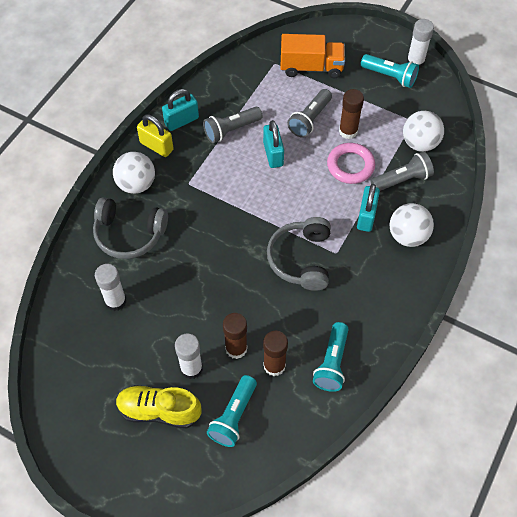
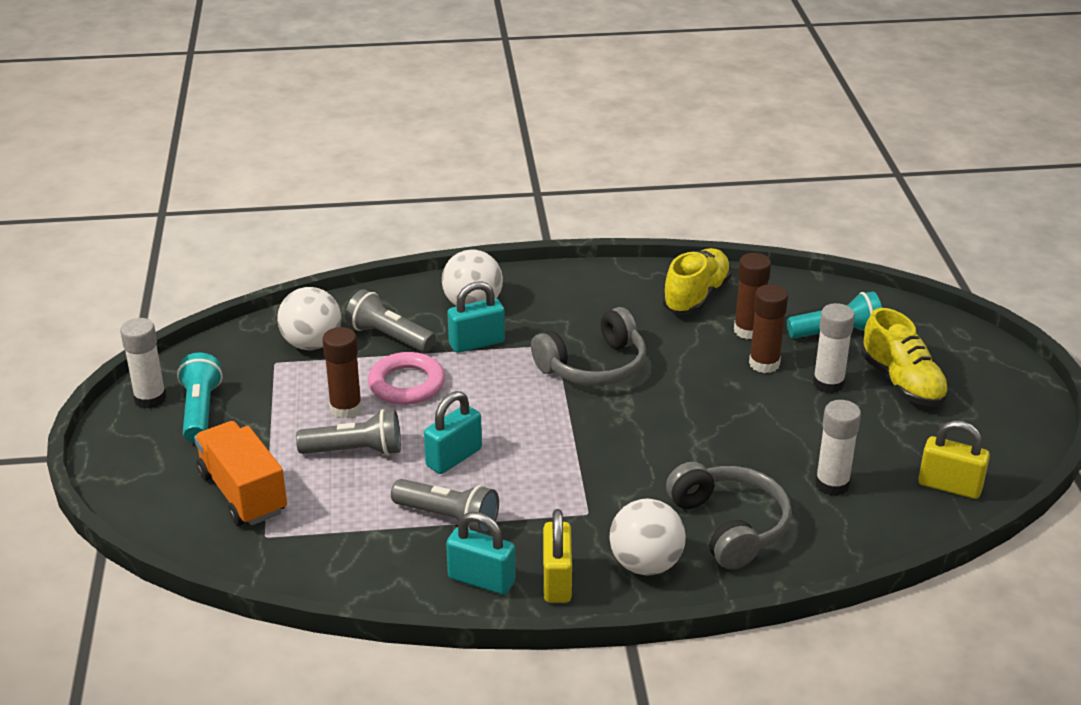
camera: 125 degrees left, 25 degrees down
turquoise flashlight [313,322,349,392] -> yellow shoe [662,248,732,314]
none -> yellow padlock [918,420,990,499]

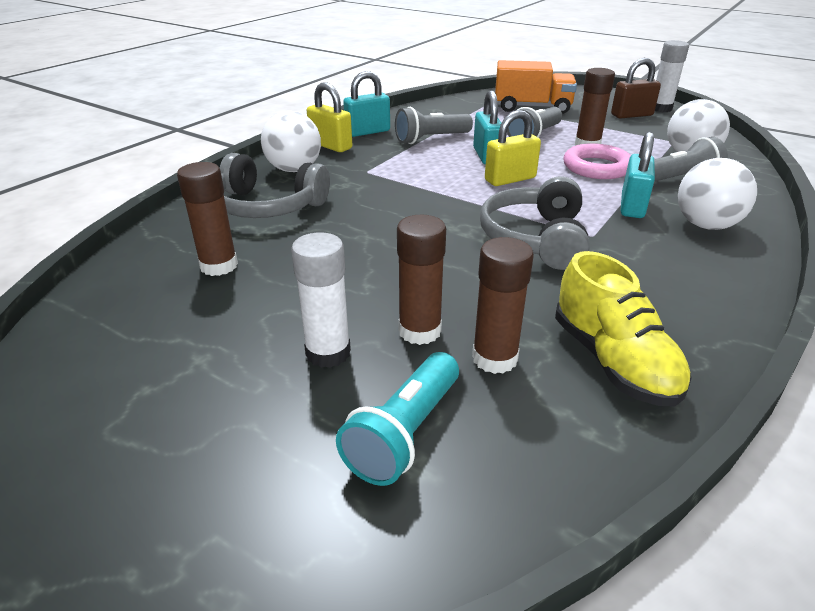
camera: 130 degrees right, 0 degrees up
turquoise flashlight [177,353,223,442] -> brown padlock [611,58,661,118]
white glue stick [815,400,861,496] -> brown glue stick [177,162,238,276]
yellow shoe [861,308,949,406] -> none
yellow padlock [918,420,990,499] -> yellow padlock moved to [485,110,541,186]

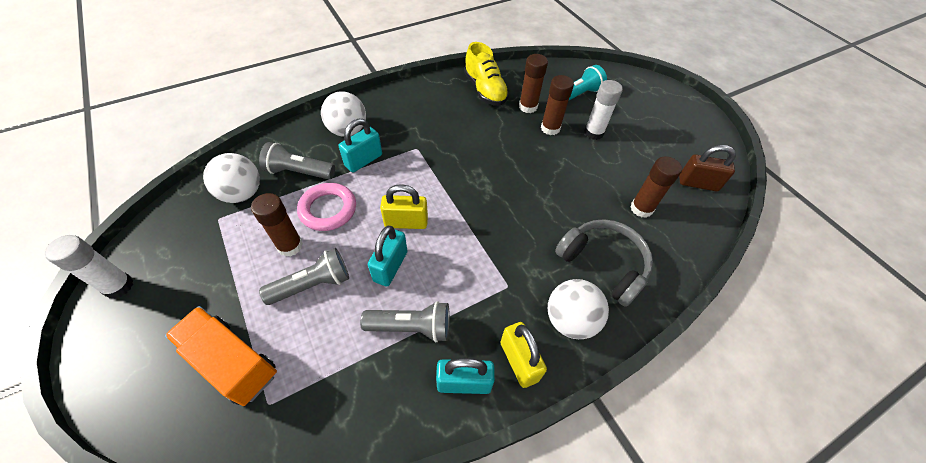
camera: 155 degrees left, 20 degrees up
grey headphones [480,176,590,270] -> none
yellow shoe [555,251,691,407] -> yellow shoe turned 150 degrees clockwise [464,42,509,106]
brown padlock [611,58,661,118] -> brown padlock moved to [679,145,736,191]

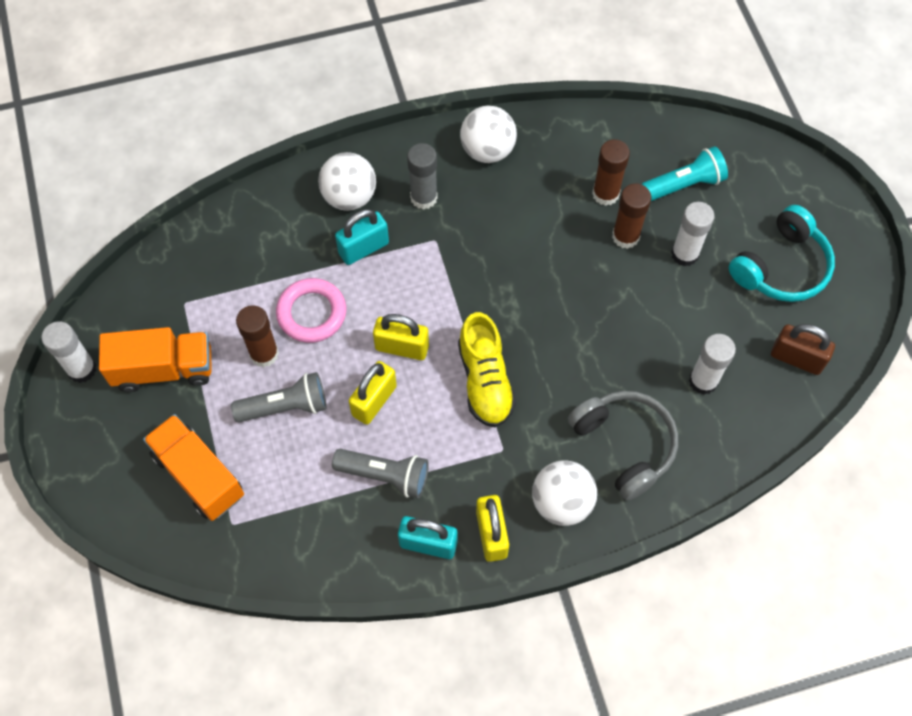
camera: 15 degrees right, 10 degrees up
white ball [203,153,260,203] -> white ball moved to [460,105,517,163]
grey flashlight [259,142,335,179] -> none
turquoise padlock [368,226,407,286] -> yellow padlock [349,361,397,425]
yellow shoe [464,42,509,106] -> yellow shoe moved to [458,312,516,427]
brown glue stick [630,156,682,218] -> white glue stick [689,334,736,395]
none -> orange truck [99,327,212,392]
none -> grey glue stick [407,143,438,210]
none -> turquoise headphones [729,205,835,302]

